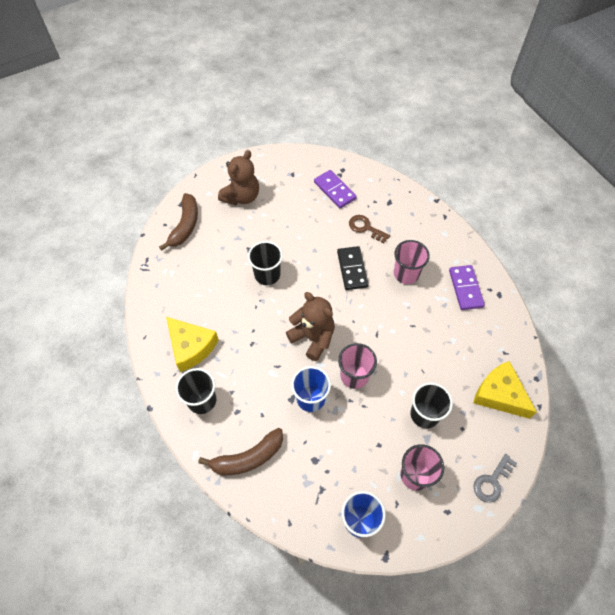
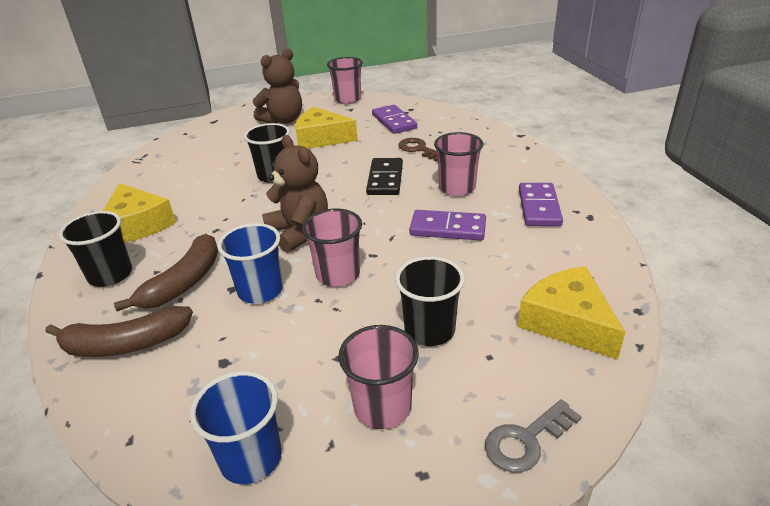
camera: 15 degrees right, 25 degrees down
brown banana [159,193,198,251] -> brown banana moved to [114,234,218,311]
none -> yellow cheese [295,107,358,149]
none -> pink cup [327,57,363,104]
none -> purple domino [409,210,486,240]

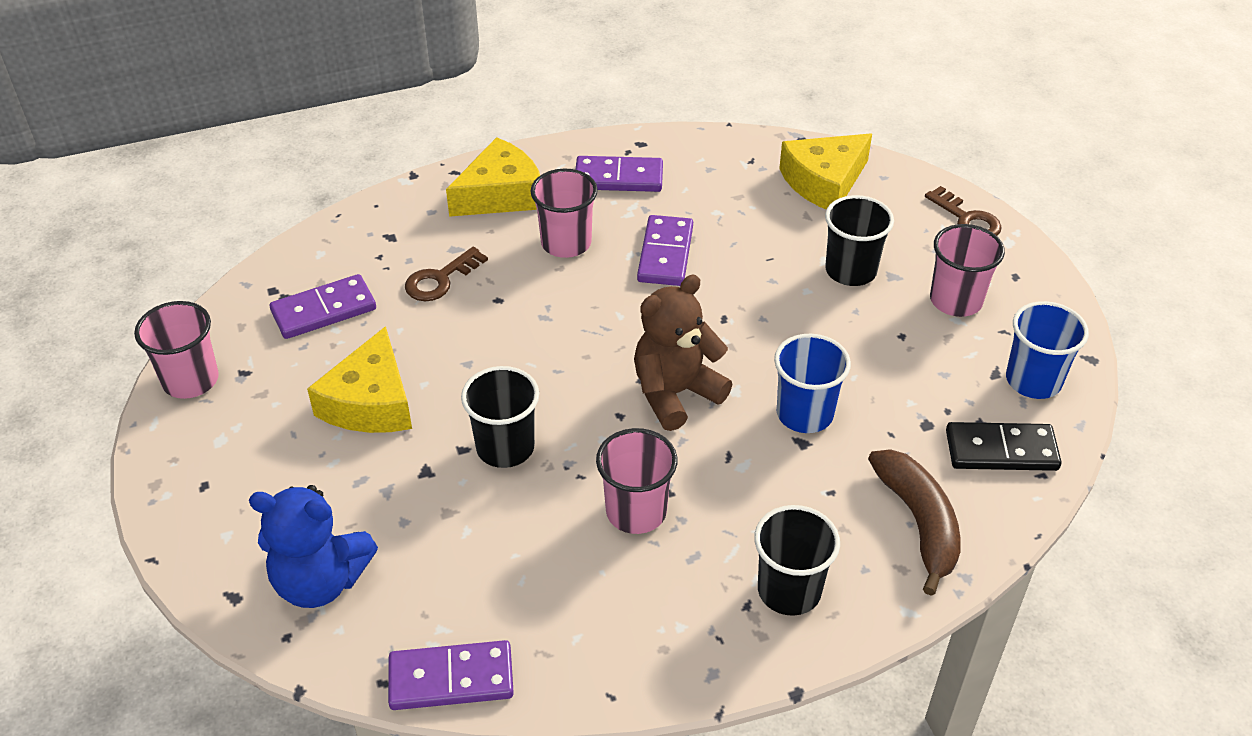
camera: 95 degrees left, 10 degrees up
yellow cheese [103,183,176,243] -> yellow cheese moved to [446,137,540,217]
brown banana [114,234,218,311] -> none
brown teddy bear [253,49,302,124] -> none
pink cup [302,209,362,287] -> pink cup moved to [596,428,677,534]
black domino [366,158,403,195] -> black domino moved to [946,422,1062,471]
grey key [485,399,582,473] -> brown key [925,186,1002,236]
none -> blue teddy bear [249,485,378,608]
none -> purple domino [388,640,514,710]

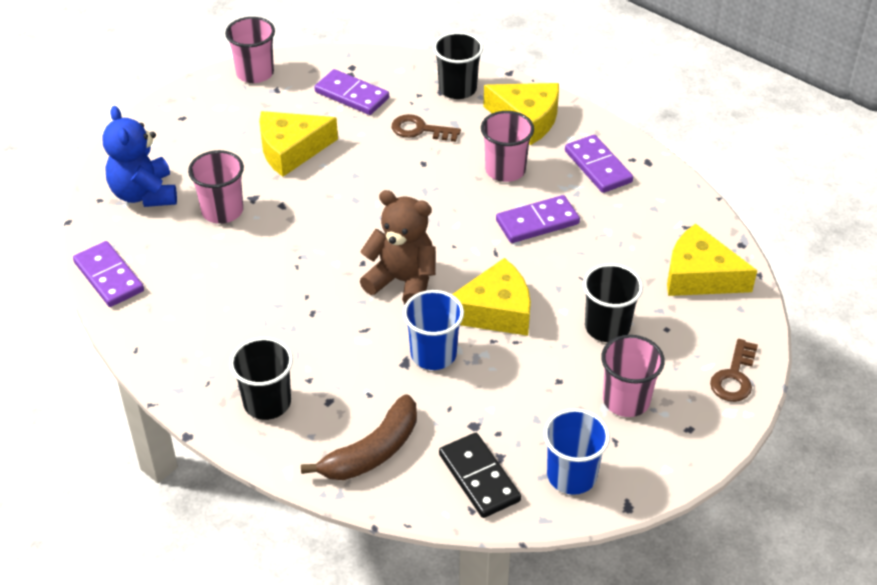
camera: 60 degrees right, 0 degrees up
black cup [461,366,539,468] -> black cup moved to [433,32,483,99]
pink cup [596,428,677,534] -> pink cup moved to [188,150,244,224]
none -> yellow cheese [452,258,531,336]

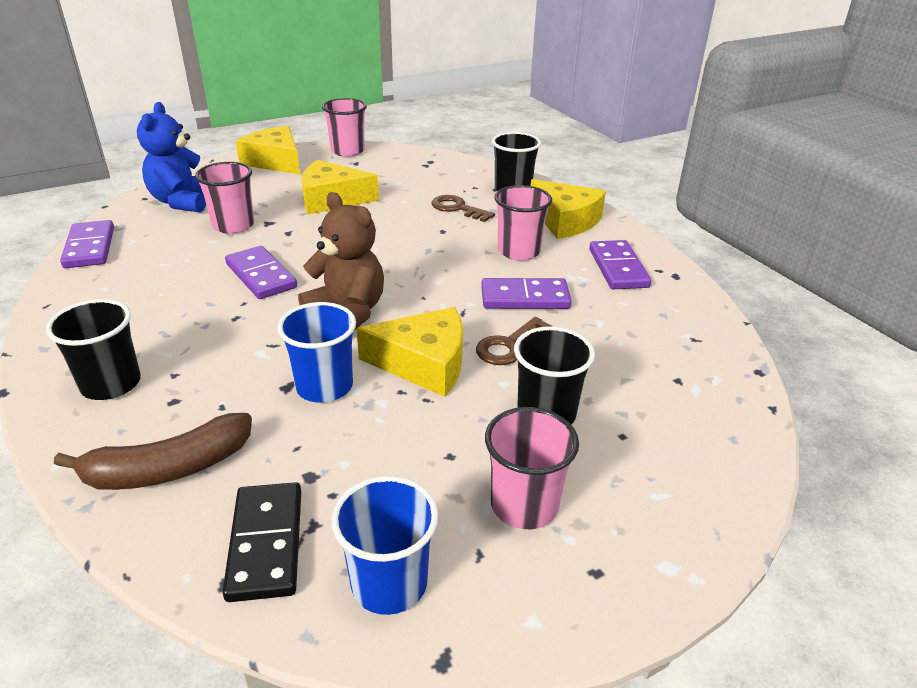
camera: 20 degrees right, 10 degrees down
purple domino [314,69,389,115] -> purple domino moved to [225,246,297,299]
yellow cheese [667,224,757,296] -> yellow cheese moved to [236,126,300,174]
brown key [710,339,758,402] -> brown key moved to [476,317,552,365]

